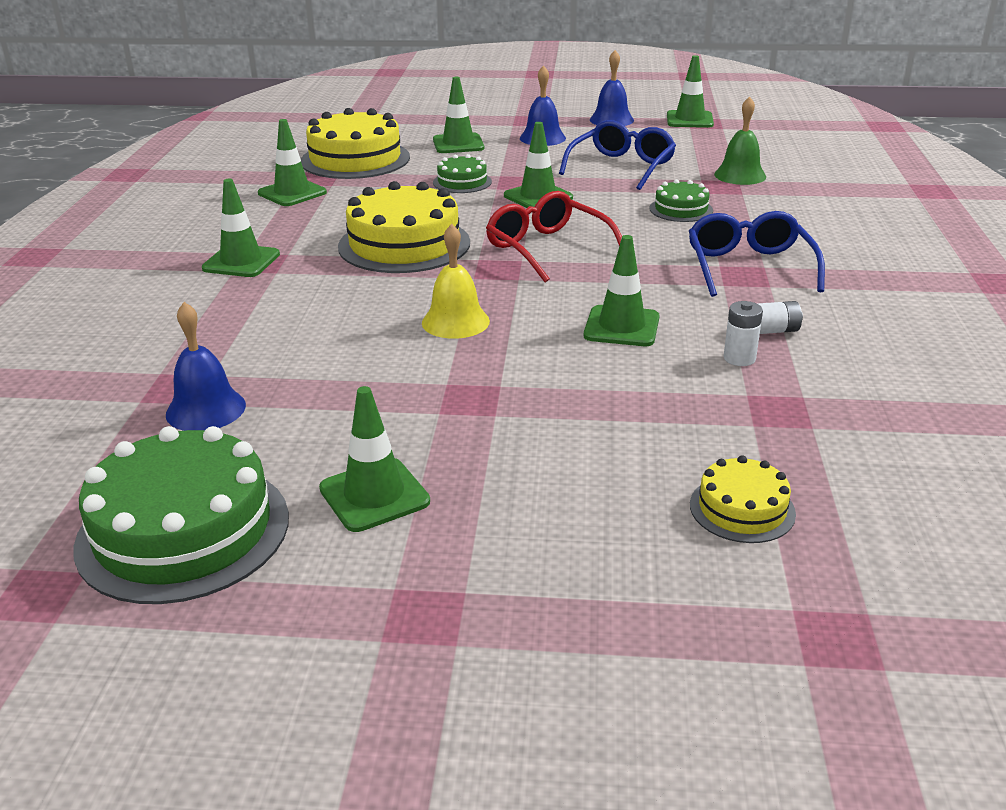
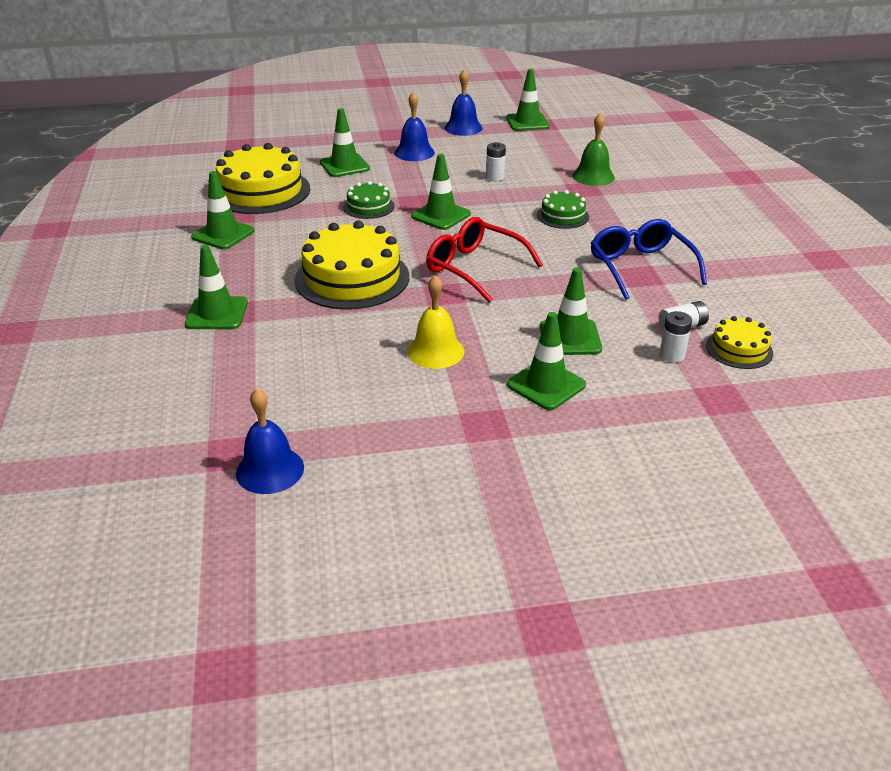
camera: 15 degrees left, 5 degrees up
green cake [73,426,289,604] -> none
green traffic cone [319,386,430,532] -> green traffic cone moved to [507,312,586,410]
blue glasses [559,120,676,190] -> white battery [486,142,506,181]
yellow cake [690,455,796,543] -> yellow cake moved to [706,316,773,369]

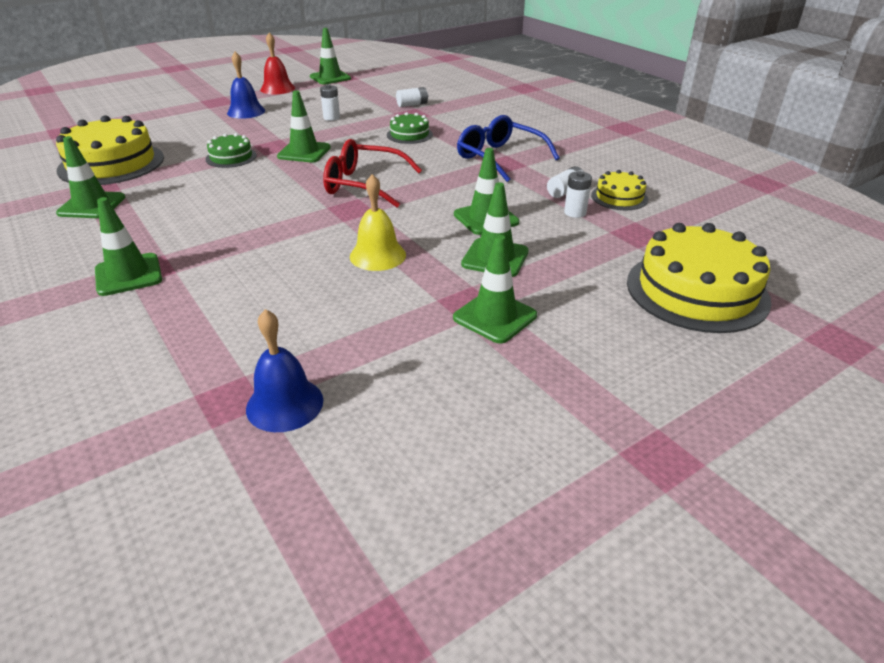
camera: 25 degrees left, 0 degrees up
yellow cake [294,221,409,310] -> yellow cake moved to [627,223,772,333]
green traffic cone [320,108,370,177] -> green traffic cone moved to [453,235,537,343]
blue bell [444,69,482,136] -> red bell [260,33,295,94]
green bell [572,113,615,186] -> white battery [396,87,428,107]

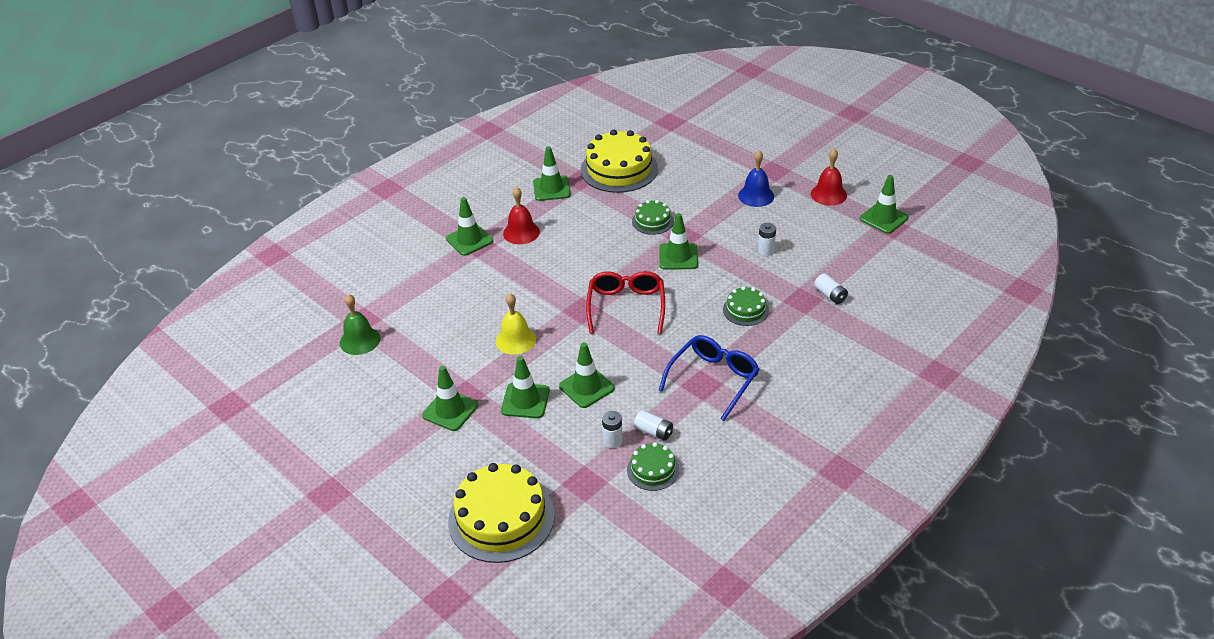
camera: 80 degrees right, 5 degrees up
blue bell [246,309,323,432] -> green bell [340,294,380,355]
yellow cake [591,170,648,210] -> green cake [627,442,679,491]
none -> red bell [503,187,540,244]

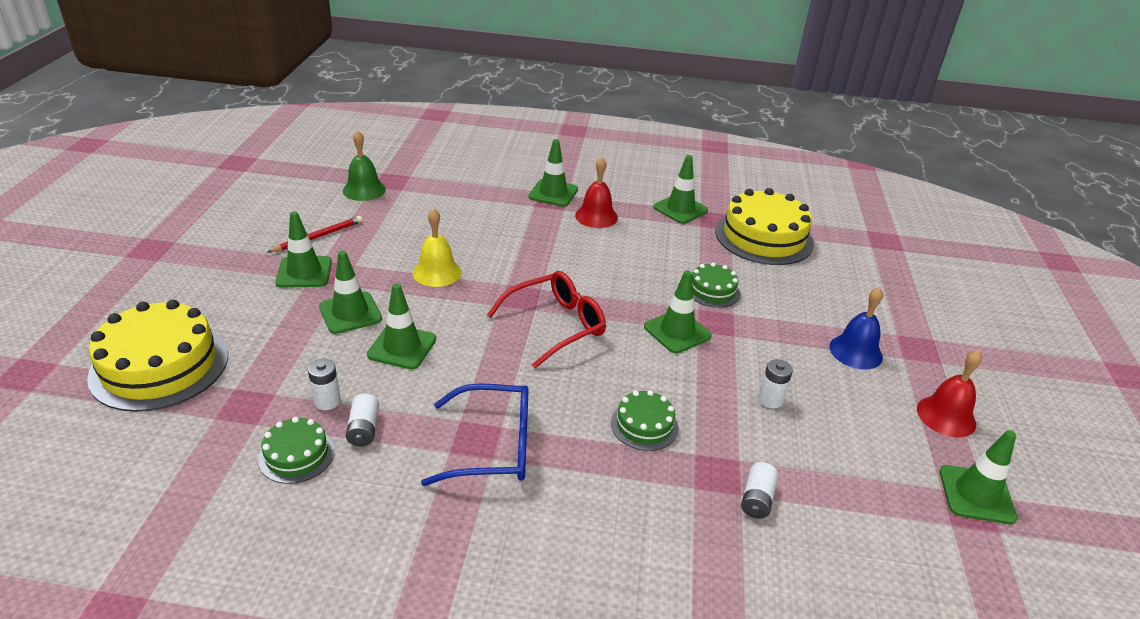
camera: 50 degrees right, 5 degrees down
none -> red pencil [267,216,363,253]

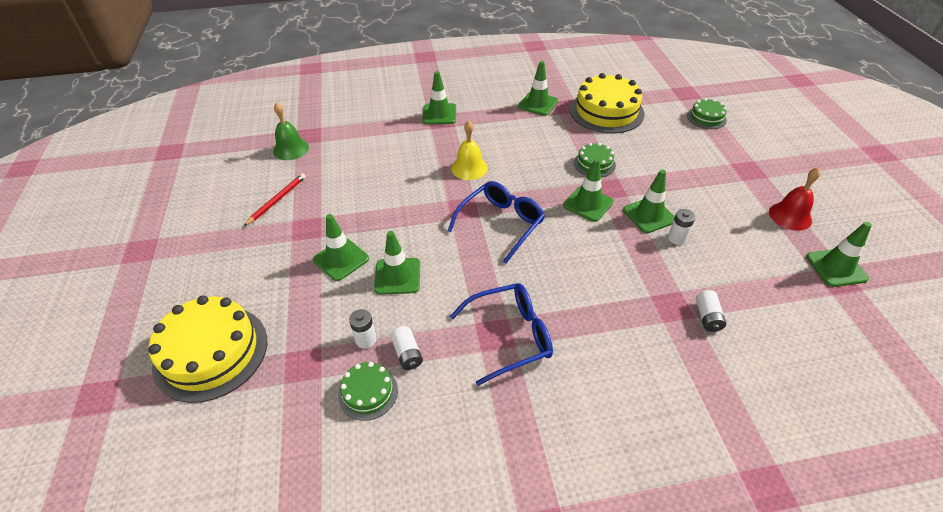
camera: 15 degrees left, 10 degrees up
green traffic cone [275,211,332,288] -> green traffic cone moved to [623,170,675,233]
yellow bell [413,208,461,287] -> yellow bell moved to [451,120,488,180]
red glasses [487,271,606,368] -> blue glasses [448,181,545,264]
red bell [575,157,618,228] -> none
green cake [611,390,679,451] -> green cake moved to [687,98,727,129]
blue bell [829,287,883,369] -> none

